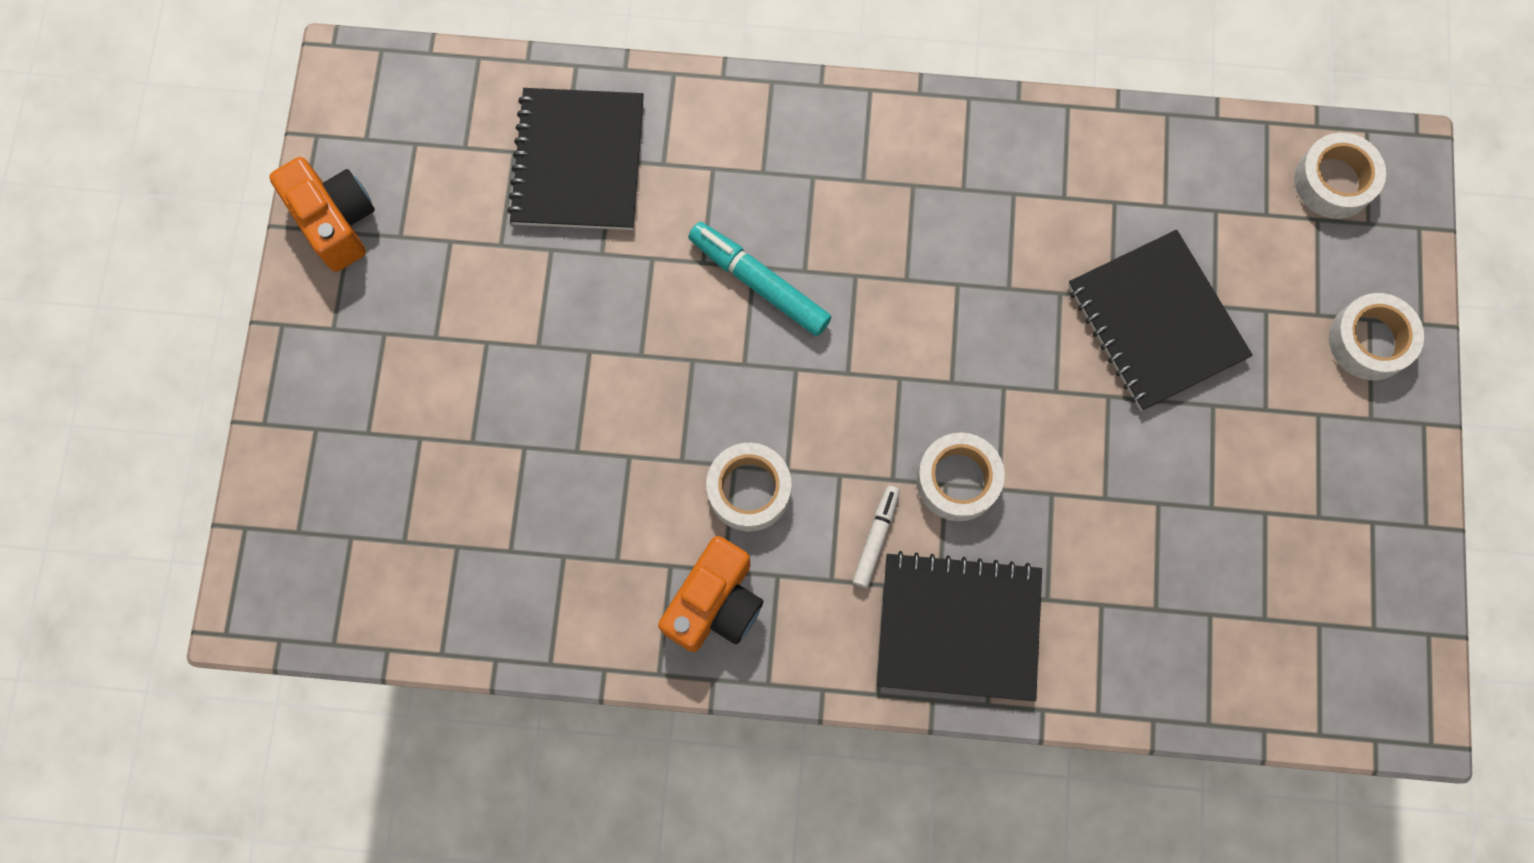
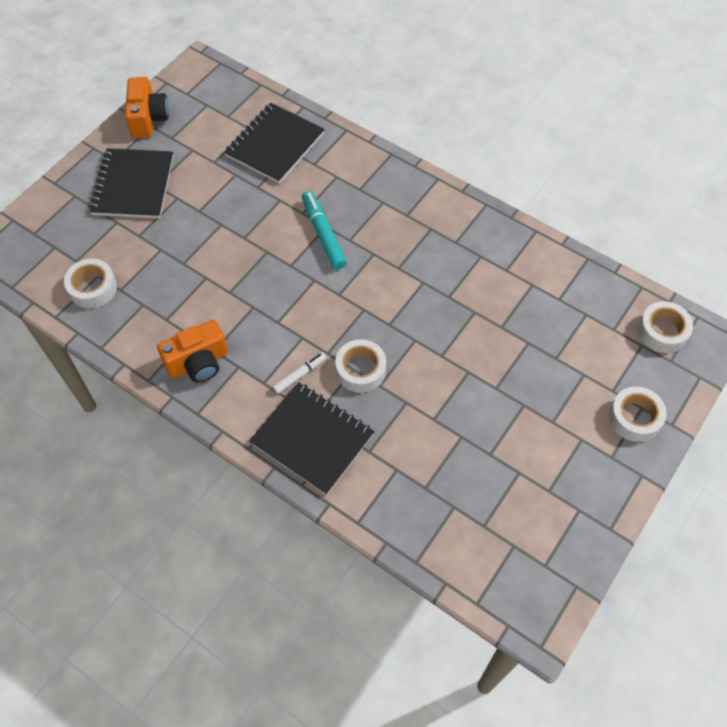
camera: 30 degrees right, 15 degrees down
white tape [706,443,792,531] -> white tape moved to [64,259,117,309]
black notebook [1068,230,1253,411] -> black notebook moved to [89,148,174,218]

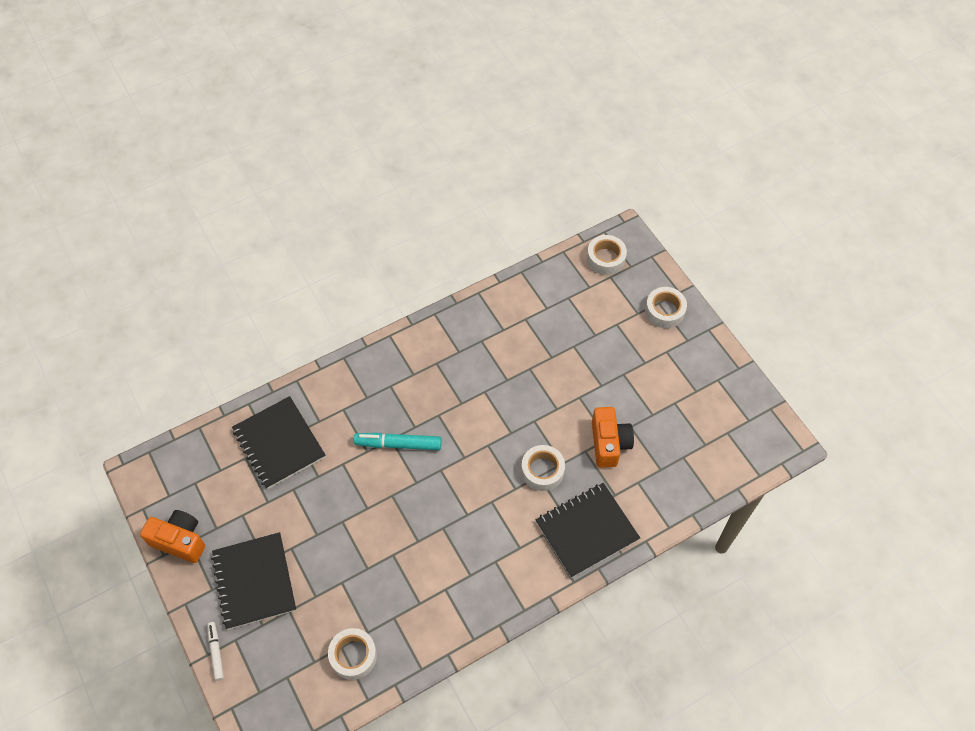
camera: 65 degrees left, 0 degrees up
black notebook [89,148,174,218] -> black notebook turned 45 degrees clockwise [211,532,296,630]
orange camera [157,320,228,383] -> orange camera moved to [592,407,634,468]
white marker [272,352,326,394] -> white marker moved to [207,622,224,681]

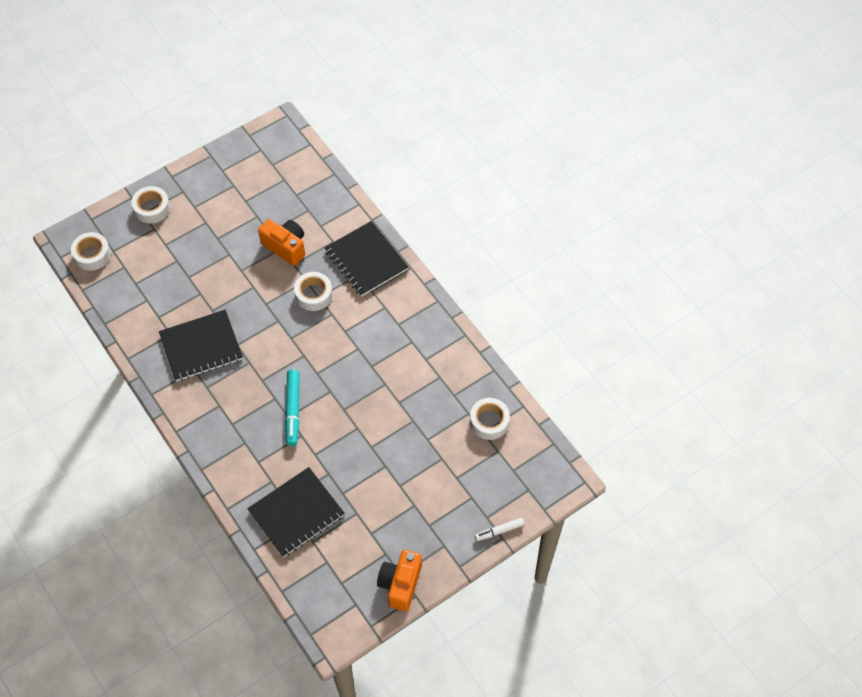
camera: 95 degrees left, 0 degrees up
black notebook [211,532,296,630] -> black notebook moved to [159,310,243,382]
orange camera [592,407,634,468] -> orange camera turned 45 degrees clockwise [258,219,305,266]

